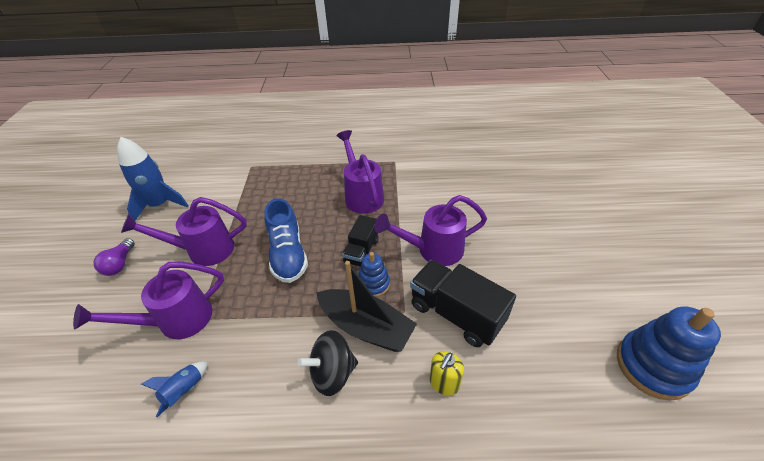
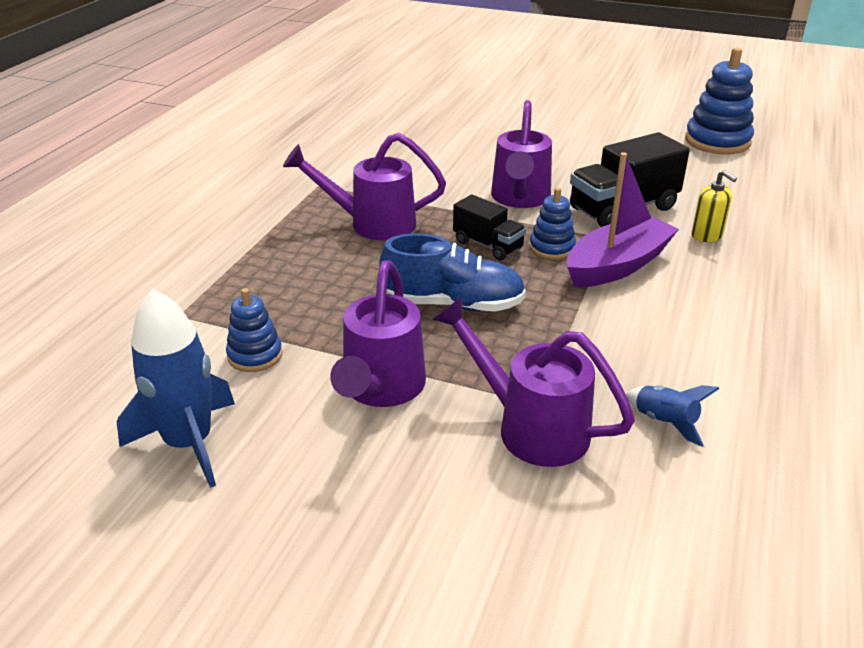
camera: 70 degrees left, 10 degrees down
purple watering can [73,262,224,339] -> purple watering can turned 135 degrees clockwise [433,297,635,467]
purple light bulb [94,238,135,276] -> none
black spinning top [297,330,358,396] -> none
black boat [316,261,417,352] -> purple boat [567,152,679,287]
none -> blue stacking toy [226,288,283,372]

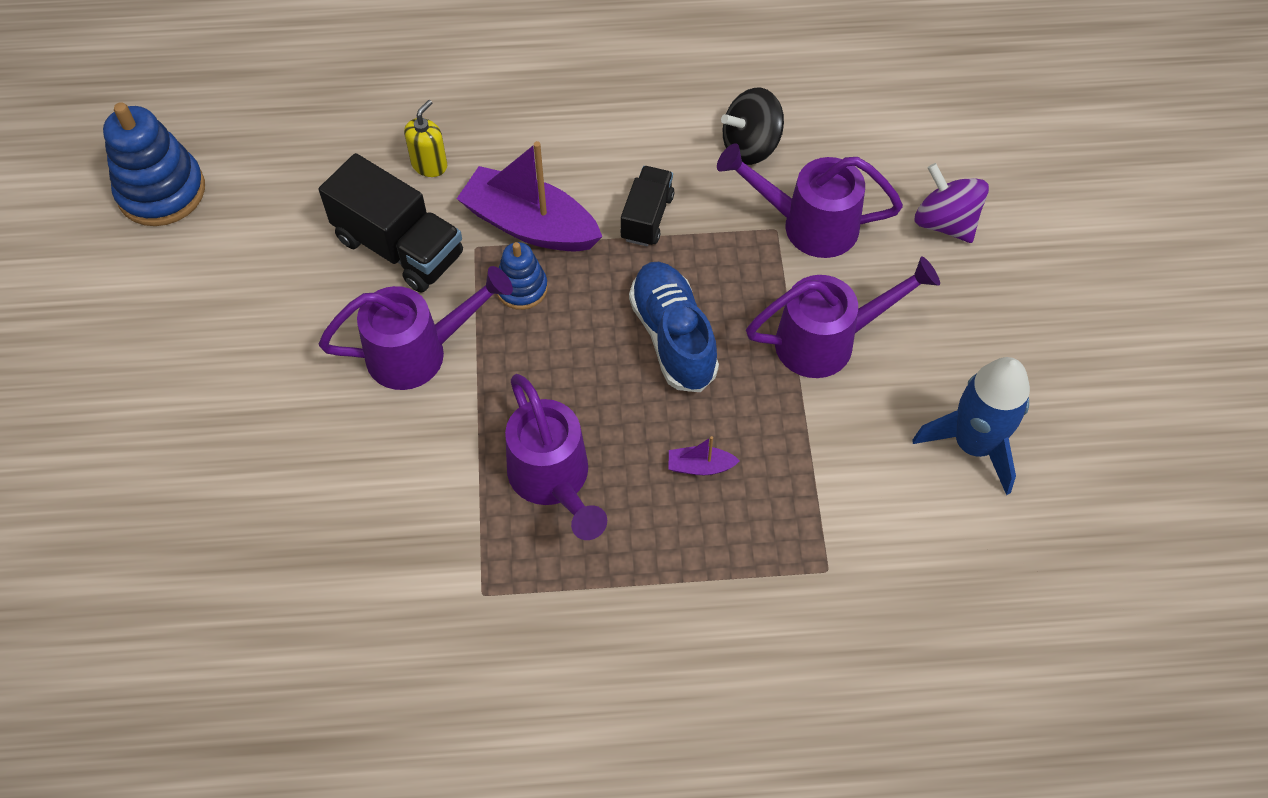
camera: 115 degrees left, 25 degrees up
blue stacking toy [226,288,283,372] -> none
purple watering can [433,297,635,467] -> purple watering can turned 90 degrees clockwise [717,143,903,258]
black truck [453,194,526,260] -> black truck moved to [620,166,674,247]
blue rocket [626,385,719,447] -> black spinning top [721,88,784,165]
none -> purple boat [669,436,740,475]
none -> purple spinning top [915,163,989,243]

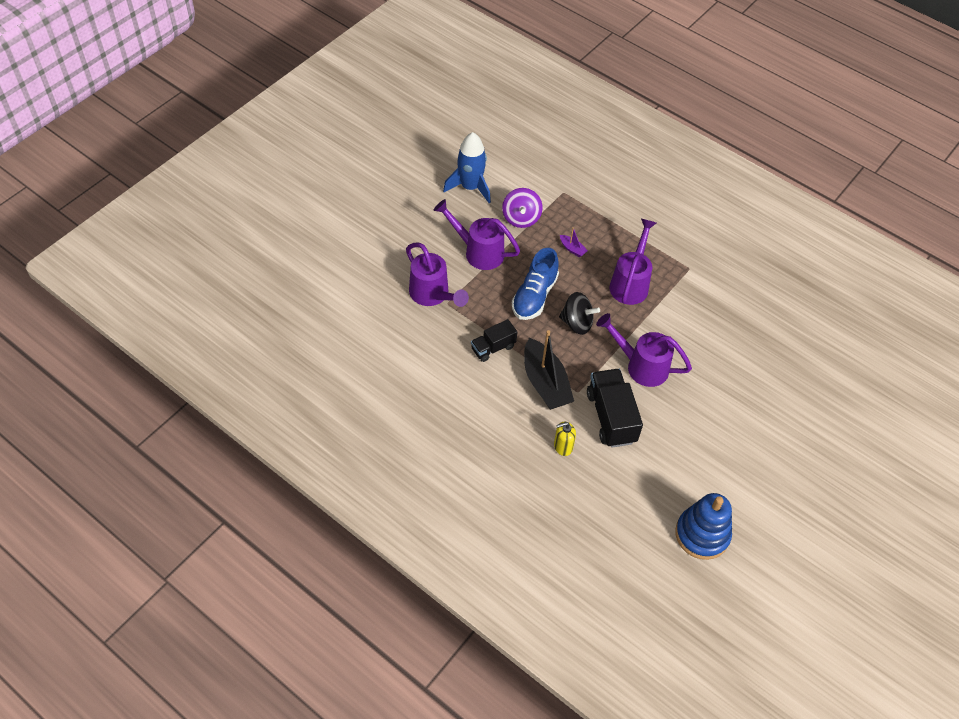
camera: 140 degrees left, 5 degrees down
purple boat [457,141,603,252] -> black boat [524,330,574,410]
blue stacking toy [497,242,548,310] -> none
black spinning top [721,88,784,165] -> black spinning top moved to [559,292,600,335]
purple spinning top [915,163,989,243] -> purple spinning top moved to [502,188,543,228]

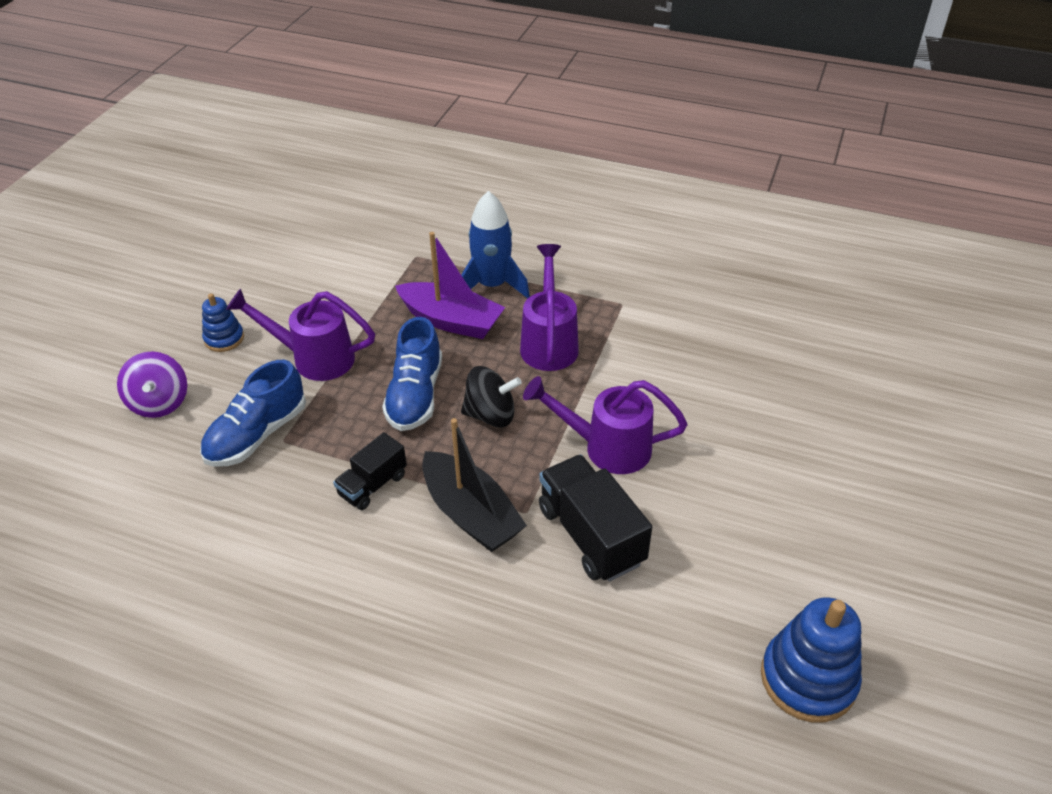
camera: 15 degrees left, 10 degrees down
purple watering can [406,243,469,307] -> blue shoe [200,360,306,467]
blue rocket [443,132,491,203] -> blue rocket moved to [461,191,530,298]
purple spinning top [502,188,543,228] -> purple spinning top moved to [117,351,187,418]
yellow soap dispenser [554,421,576,456] -> none
purple boat [560,227,588,258] -> purple boat [395,232,505,339], size x2.34
none -> blue stacking toy [202,294,244,352]

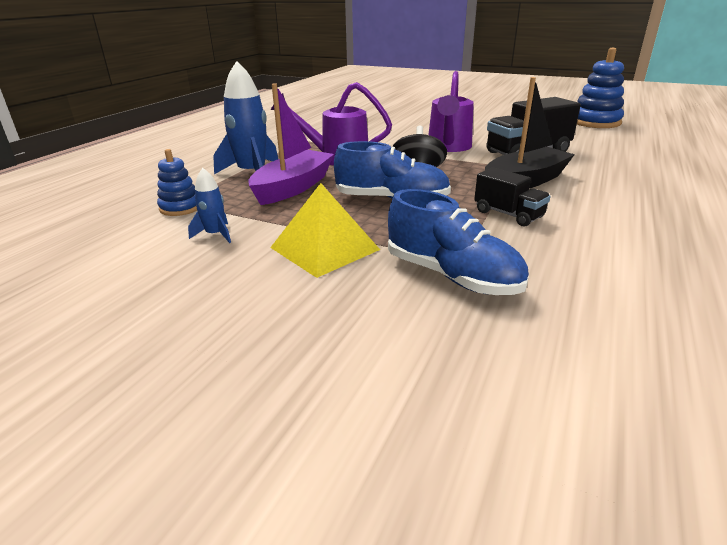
camera: 85 degrees left, 15 degrees down
purple spinning top [117,351,187,418] -> none
blue stacking toy [202,294,244,352] -> blue stacking toy moved to [157,149,197,216]
purple watering can [226,289,375,381] -> yellow pyramid [270,183,380,278]
none -> blue rocket [188,168,231,243]

